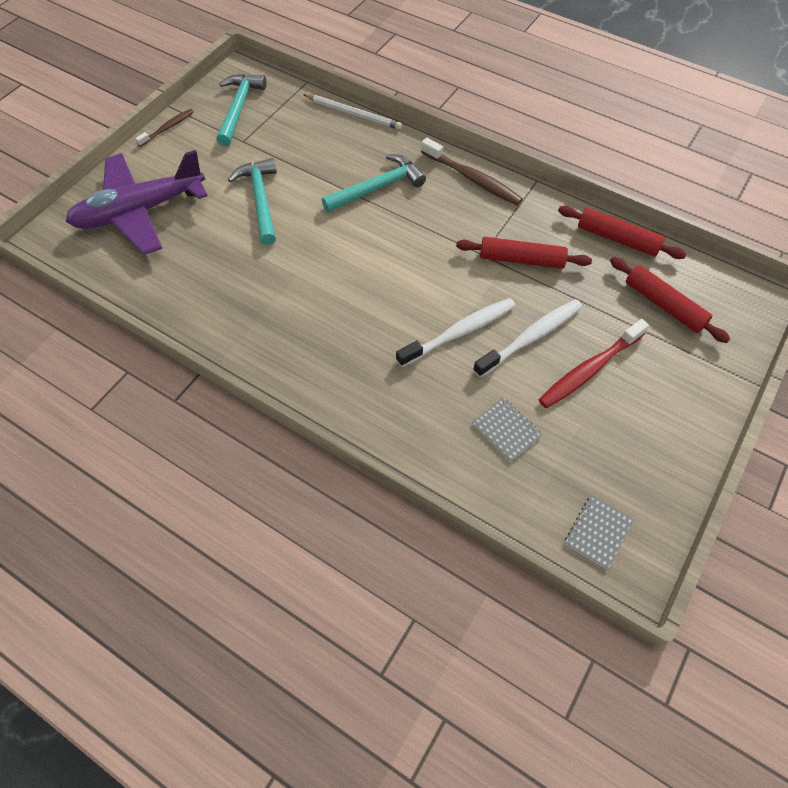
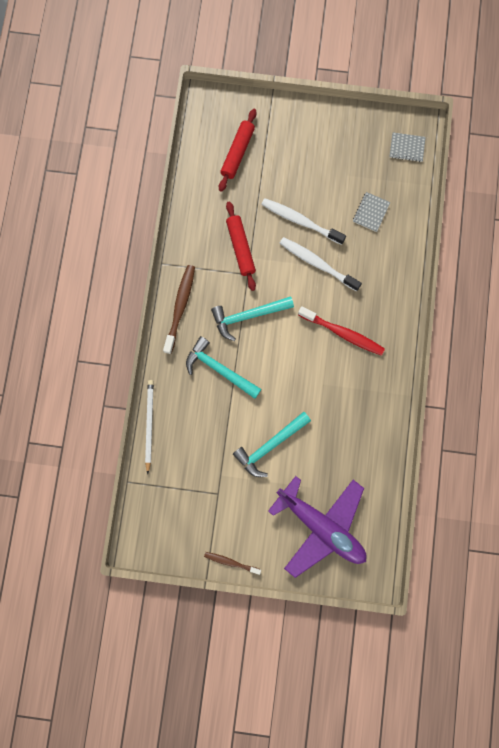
camera: 115 degrees left, 20 degrees up
turquoise hammer [216,74,267,146] -> turquoise hammer moved to [211,296,294,341]
red toothbrush [538,319,649,408] -> red toothbrush moved to [298,306,385,356]
red rolling pin [558,206,686,259] -> none

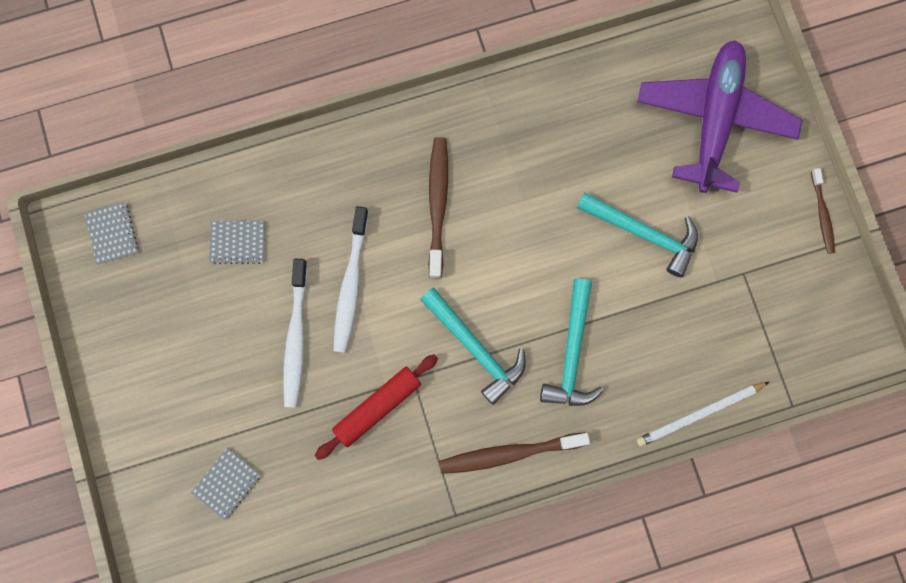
camera: 115 degrees left, 0 degrees up
red rolling pin [219,109,257,192] -> grey notebook [191,448,261,520]
red toothbrush [298,306,385,356] -> brown toothbrush [428,137,448,278]

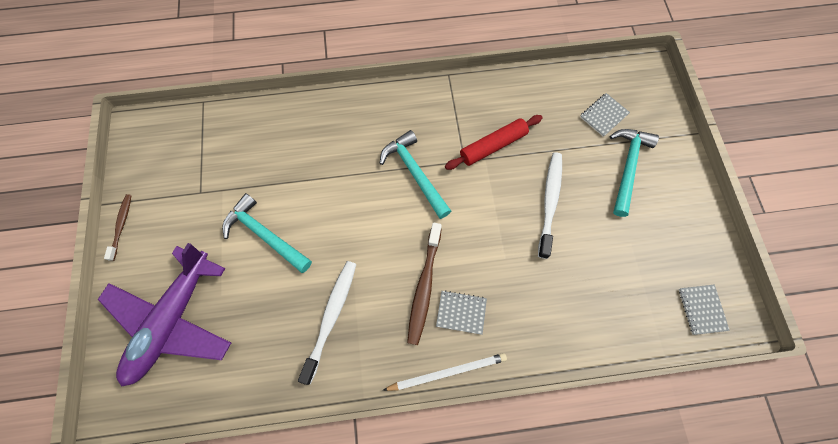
camera: 170 degrees left, 10 degrees down
grey notebook [209,221,265,264] -> grey notebook moved to [436,290,487,335]
white toothbrush [333,206,369,353] -> white toothbrush moved to [298,261,356,385]
brown toothbrush [439,432,590,474] -> none
turquoise hammer [540,279,604,406] -> turquoise hammer moved to [610,129,659,217]
white pencil [636,382,769,447] -> white pencil moved to [383,353,507,391]

